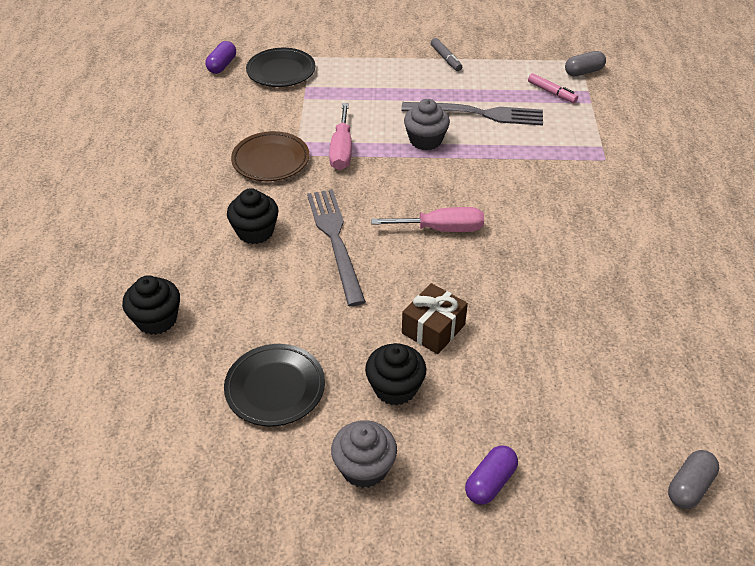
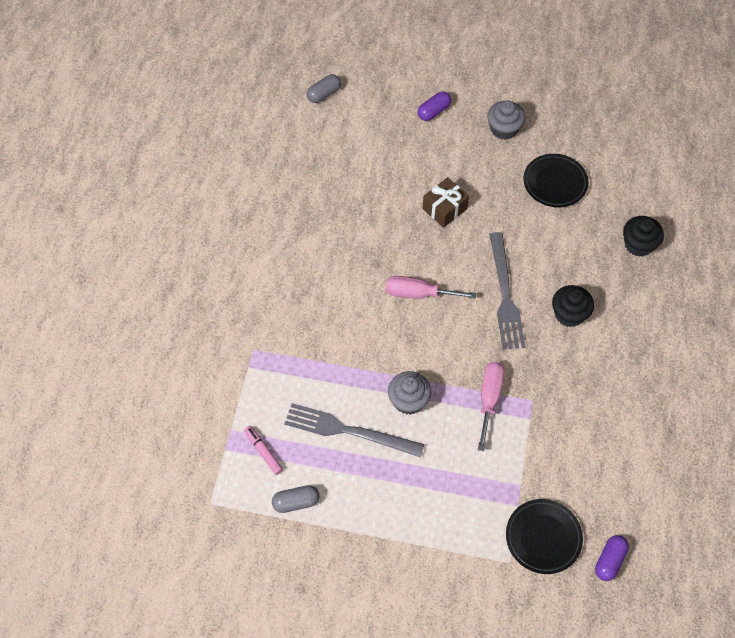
camera: 170 degrees left, 15 degrees up
brown plate [231,131,309,181] -> none
black cupcake [365,343,426,406] -> none
grey marker [431,38,462,71] -> none
grey capsule [565,51,606,76] -> grey capsule moved to [272,485,319,513]

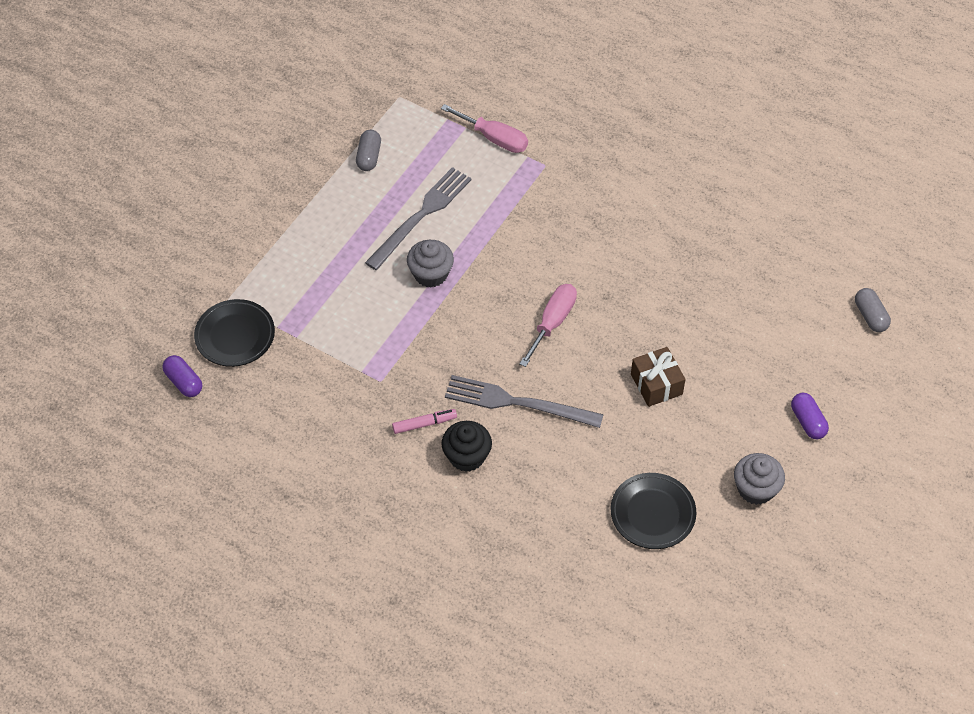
camera: 110 degrees right, 5 degrees down
pink marker [244,426,283,475] -> pink marker moved to [392,409,457,434]
pink screwdriver [478,362,504,451] -> pink screwdriver moved to [441,104,528,153]
black cupcake [623,216,664,257] -> none

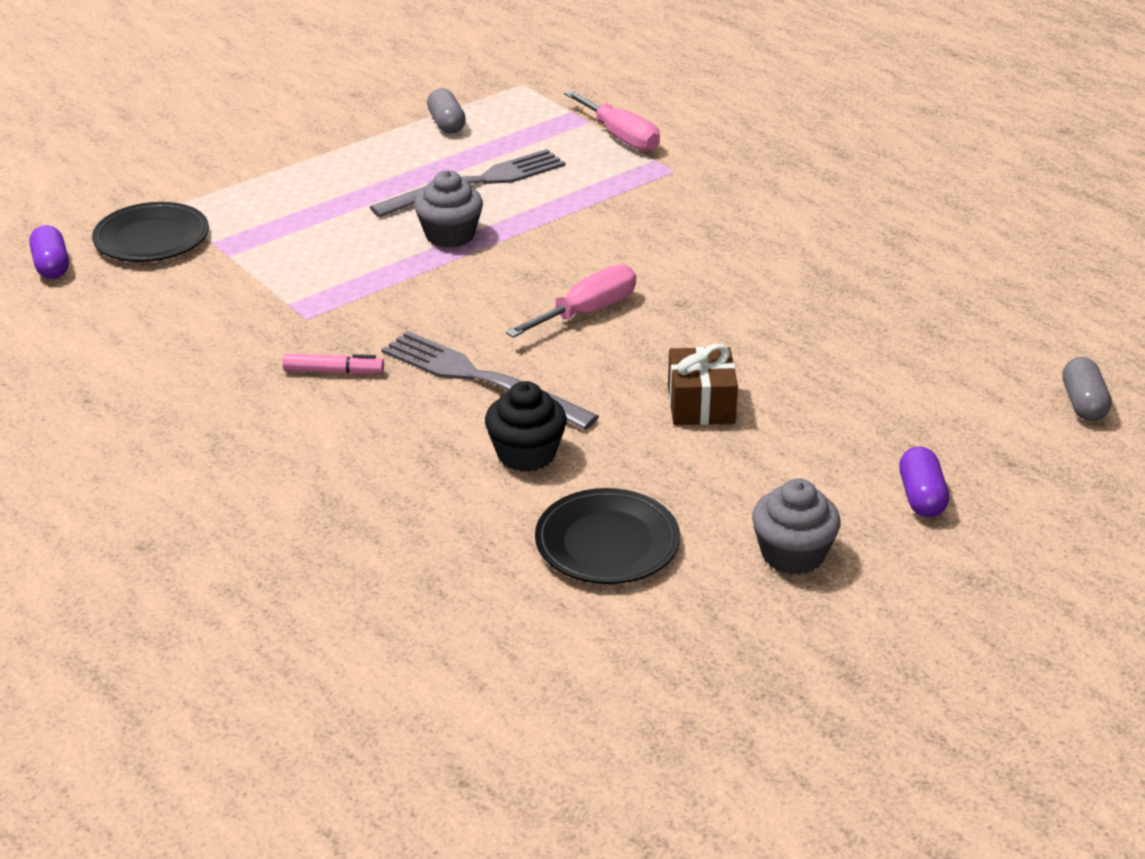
camera: 20 degrees right, 20 degrees down
grey capsule [356,130,381,171] -> grey capsule turned 45 degrees counterclockwise [427,88,466,134]
black cupcake [442,421,492,472] -> black cupcake moved to [485,381,567,472]

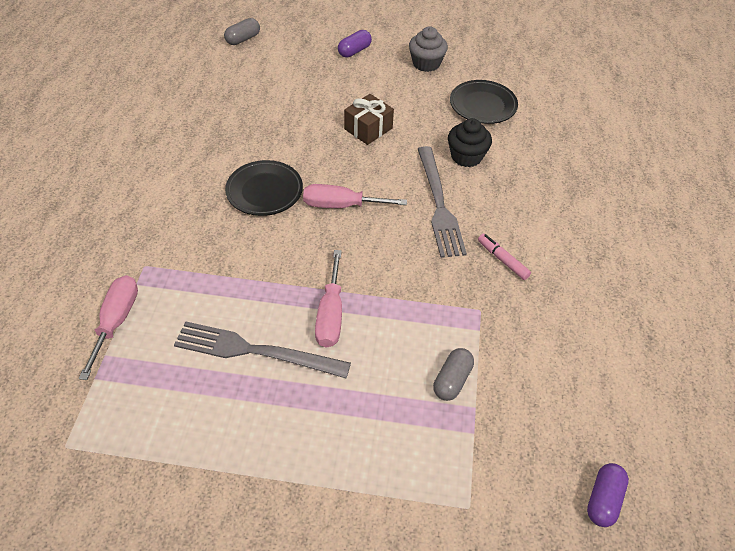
camera: 135 degrees left, 15 degrees up
black plate [92,202,209,262] -> black plate moved to [225,160,303,216]
grey cupcake [414,170,483,248] -> pink screwdriver [315,250,342,348]
grey capsule [427,88,466,134] -> grey capsule moved to [433,348,474,401]

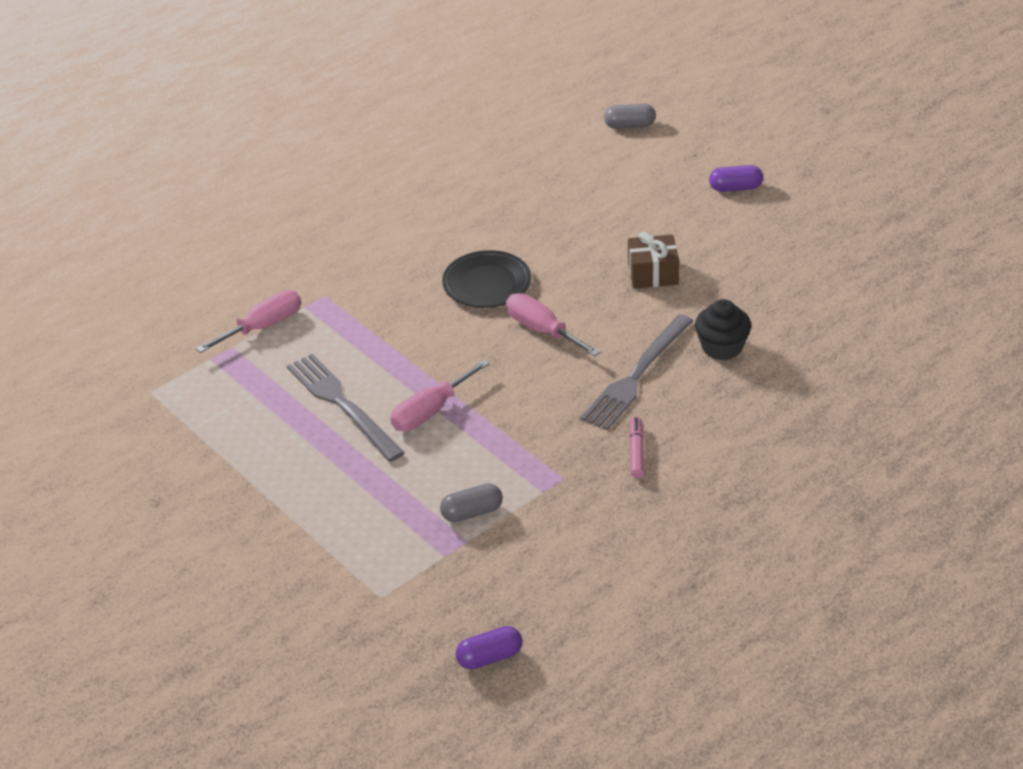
camera: 45 degrees right, 10 degrees down
grey cupcake [409,26,448,72] -> none
black plate [450,80,518,124] -> none

